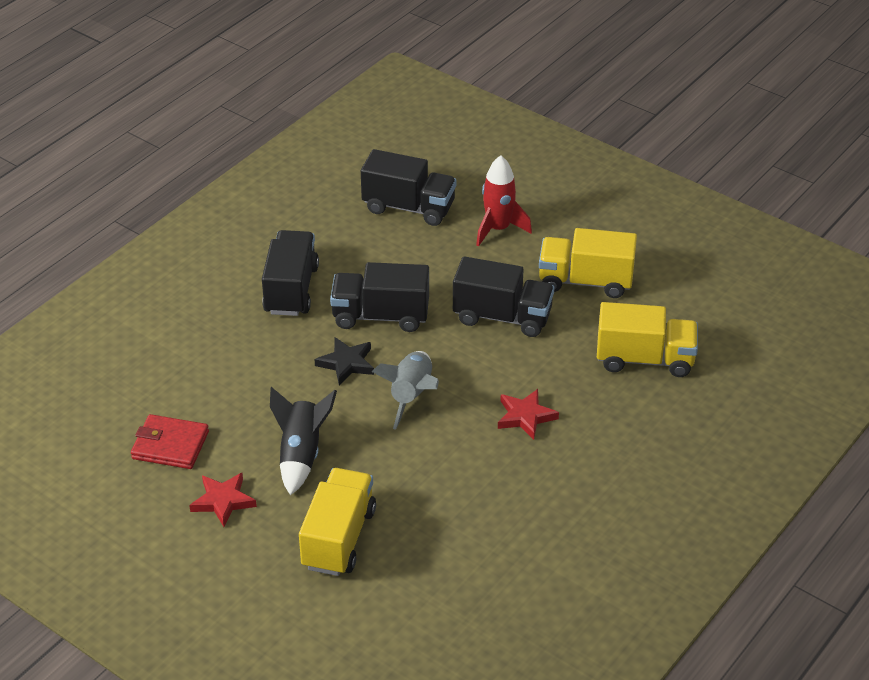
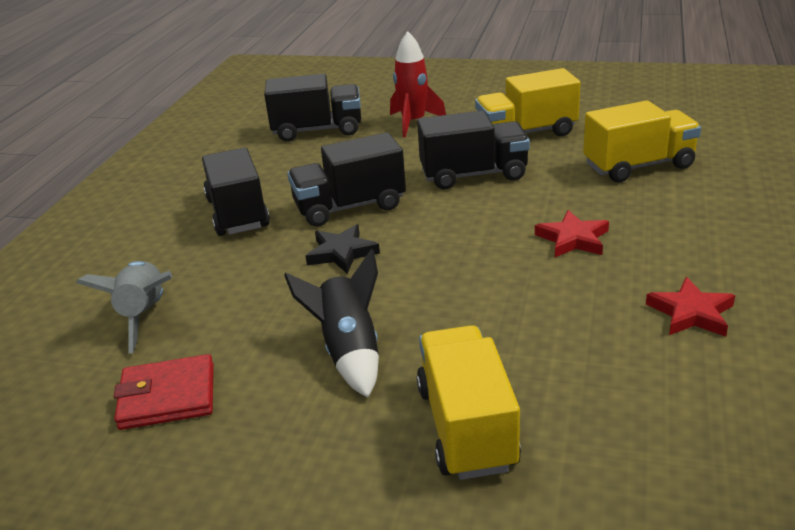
camera: 20 degrees left, 10 degrees down
red star [189,473,257,527] -> red star moved to [646,277,735,337]
grey rocket [372,351,439,430] -> grey rocket moved to [76,261,172,354]

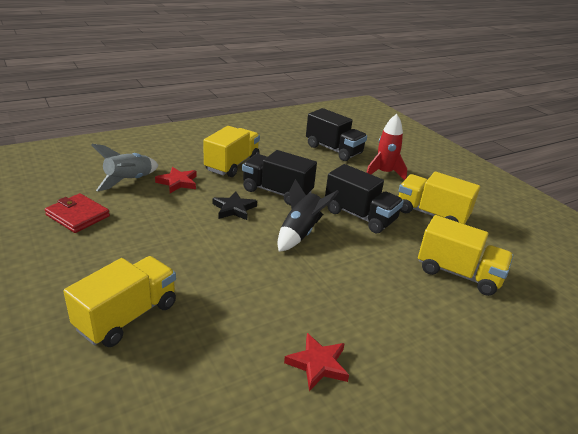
camera: 40 degrees right, 0 degrees up
black truck [202,148,270,236] -> yellow truck [203,126,260,177]
black rocket [284,249,379,398] -> black rocket moved to [278,179,339,252]
red star [535,210,609,257] -> red star moved to [155,167,197,193]

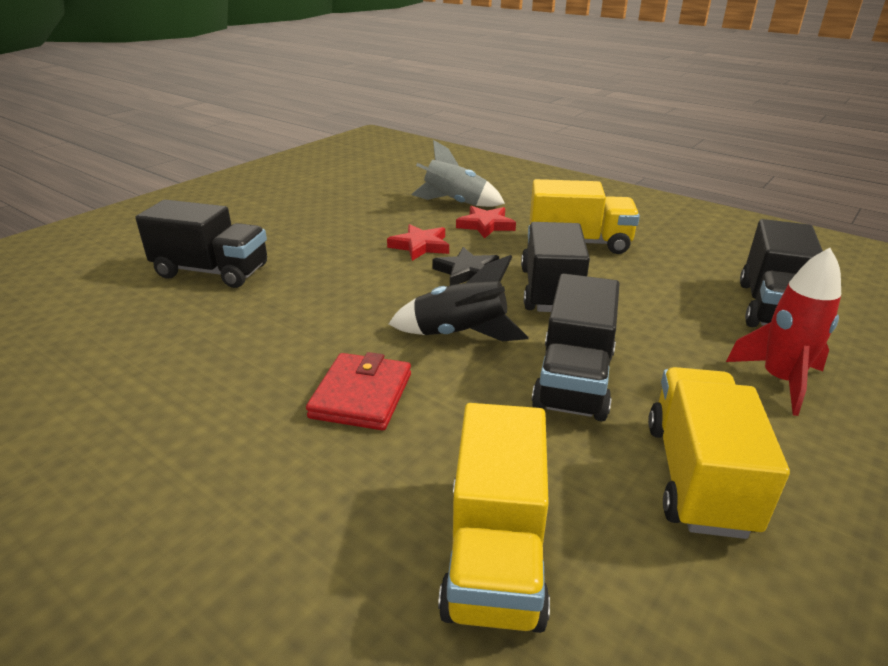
camera: 70 degrees right, 0 degrees up
red wallet [45,193,110,233] -> red wallet moved to [306,352,411,430]
yellow truck [63,256,176,347] -> black truck [136,200,267,288]
red star [284,333,349,391] -> red star moved to [387,224,449,261]

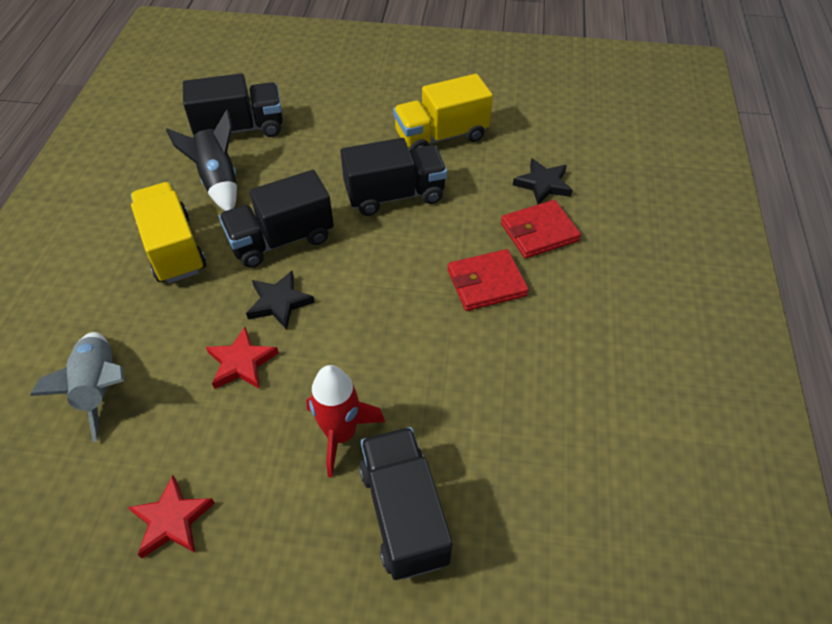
camera: 120 degrees left, 20 degrees up
black rocket [389,255,529,341] -> black rocket moved to [166,109,237,211]
yellow truck [438,403,550,633] -> black star [513,158,573,205]
red star [456,206,516,239] -> red star moved to [128,475,215,558]
red rocket [726,248,841,416] -> red rocket moved to [306,365,385,478]
none -> red wallet [501,200,581,258]

